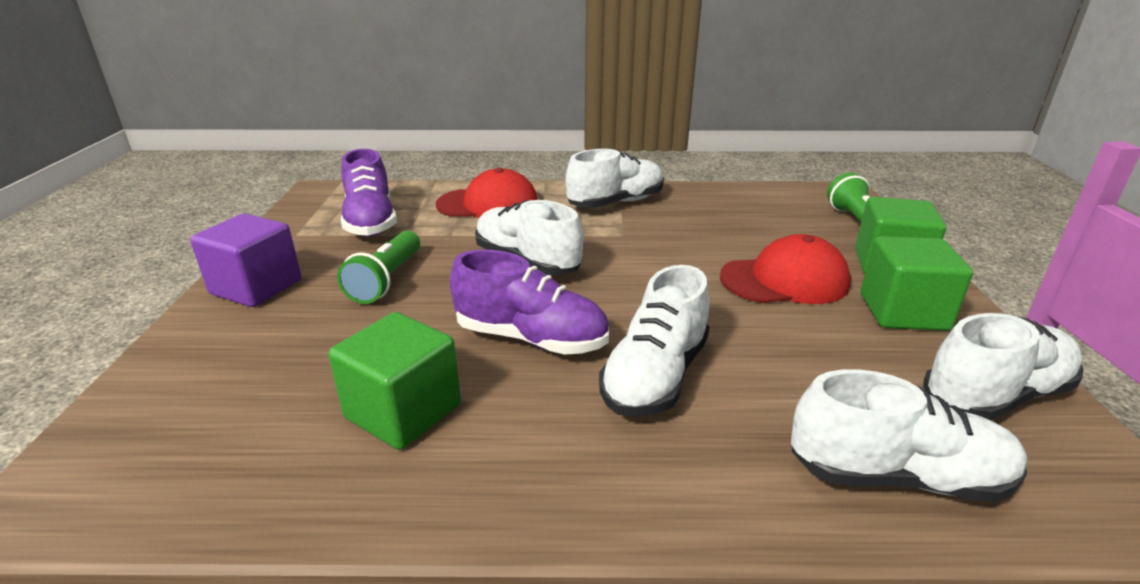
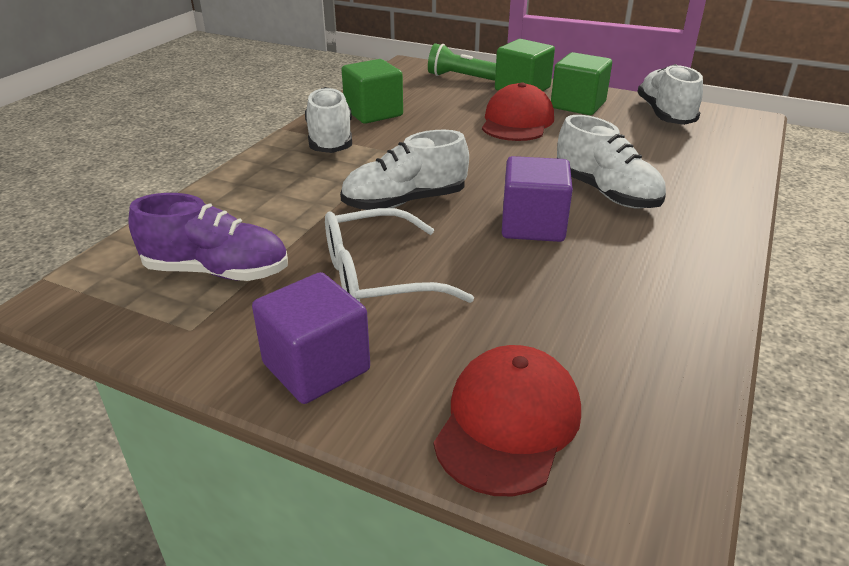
camera: 65 degrees left, 5 degrees up
green cube [328,312,461,450] -> green cube moved to [342,59,403,124]
green flashlight [337,231,420,304] -> white glasses [325,208,474,303]
red cap [436,168,538,218] -> red cap moved to [434,345,581,496]
purple shoe [450,250,609,355] -> purple cube [502,156,573,242]
white shoe [791,369,1027,503] -> none

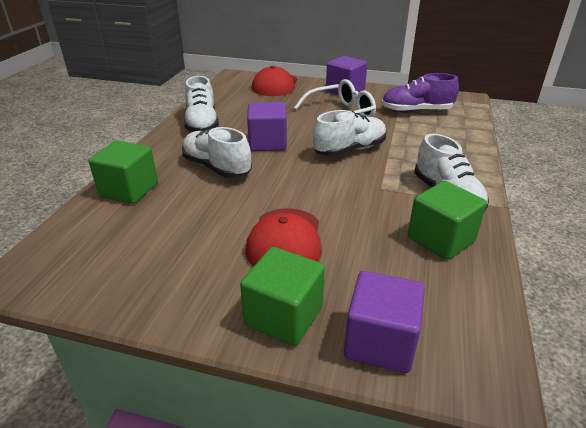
camera: 170 degrees right, 0 degrees up
green flashlight [428,43,496,81] -> purple cube [344,271,425,373]
green cube [551,52,612,115] -> green cube moved to [89,140,158,204]
white shoe [638,64,703,125] -> white shoe moved to [184,76,219,132]

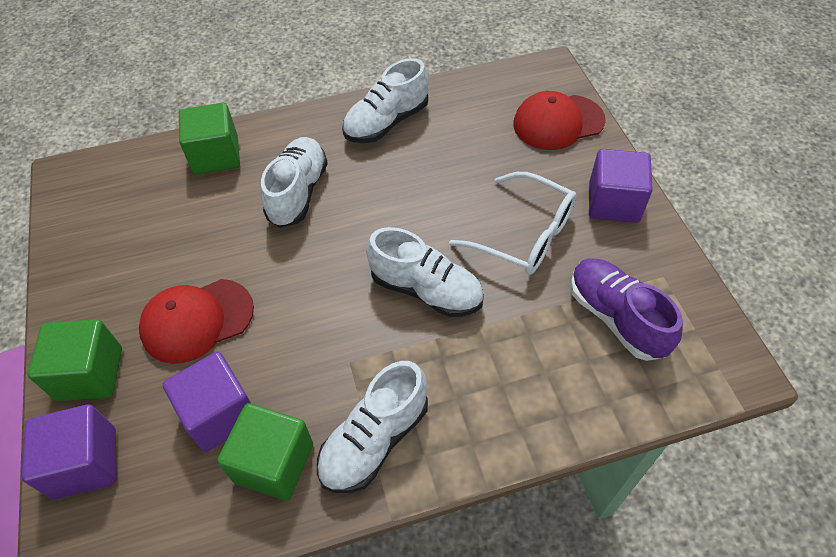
camera: 60 degrees right, 20 degrees up
purple cube [247,102,287,151] -> purple cube moved to [163,352,251,452]

